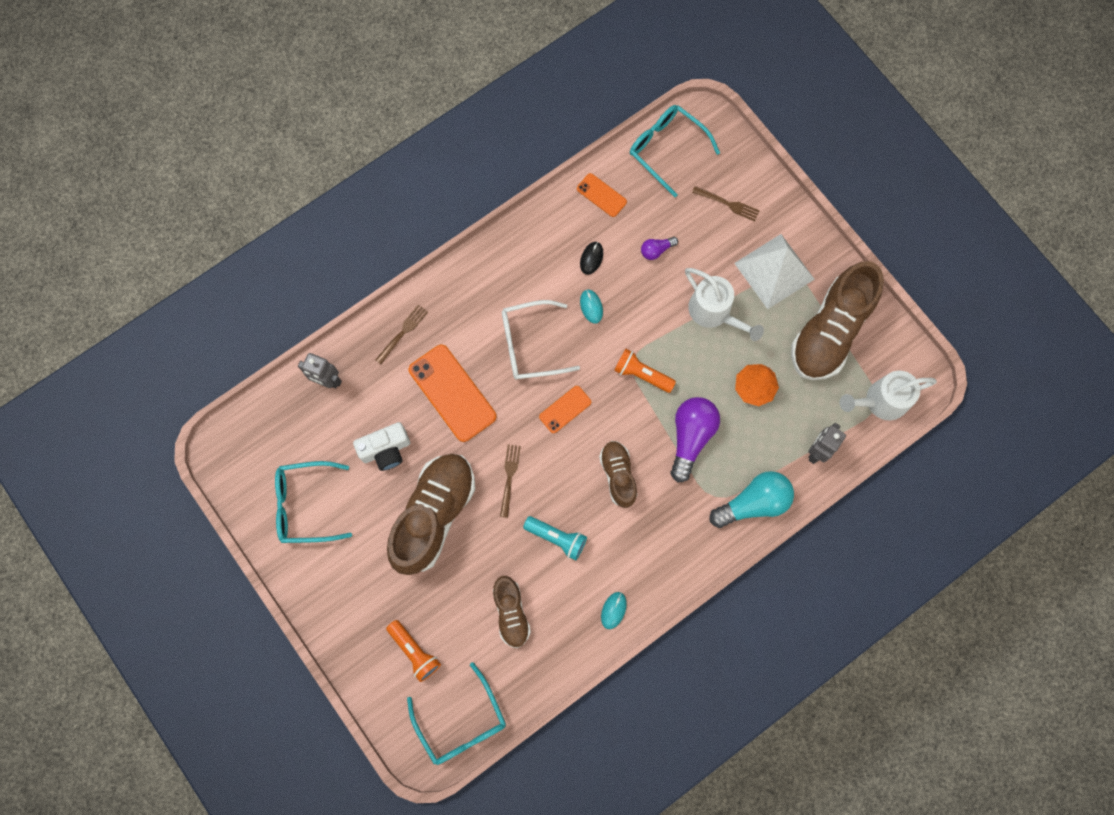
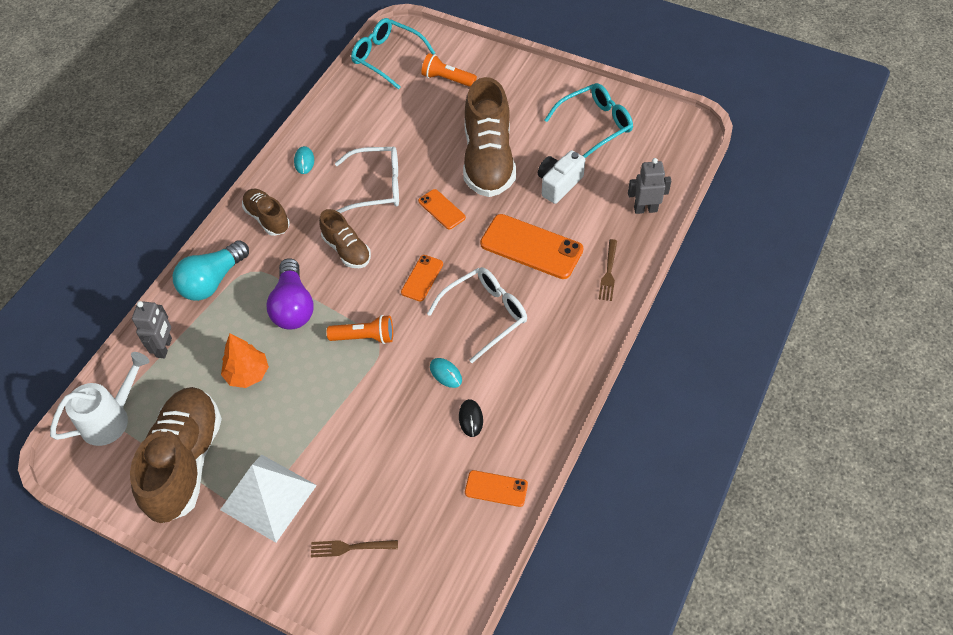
camera: 155 degrees right, 20 degrees down
brown shoe [493,576,531,648] -> brown shoe moved to [242,189,290,236]
brown fork [500,444,521,518] -> orange phone [418,189,466,229]
turquoise flashlight [523,516,587,561] -> white glasses [335,147,399,213]
turquoise glasses [630,105,720,197] -> none
purple light bulb [641,237,678,260] -> none
white watering can [685,268,764,341] -> none

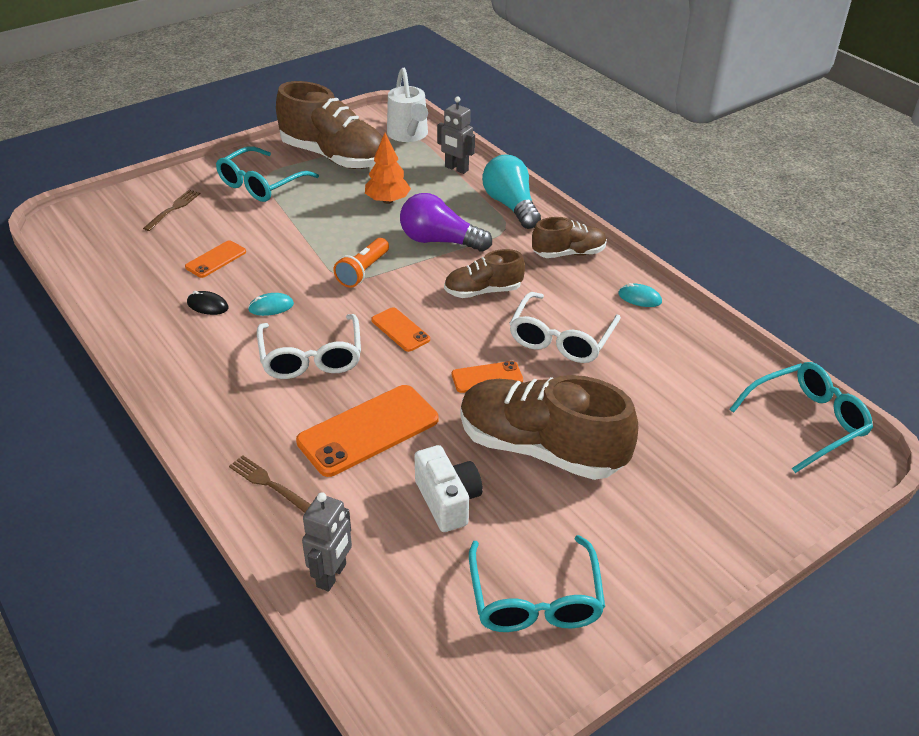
camera: 115 degrees right, 15 degrees down
white pyramid [220,455,317,543] -> turquoise glasses [216,146,319,202]
orange flashlight [421,53,477,87] -> none
orange phone [465,470,528,507] -> orange phone moved to [185,240,246,278]

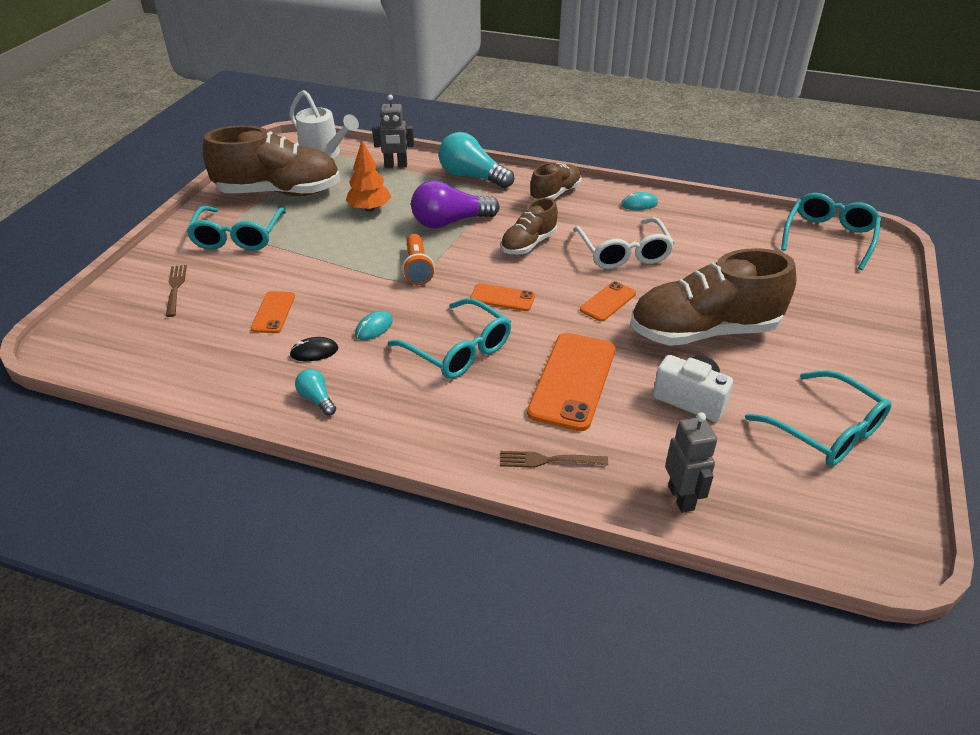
camera: 35 degrees left, 0 degrees up
white glasses [257,314,361,379] -> turquoise glasses [388,298,511,379]
none -> turquoise light bulb [295,369,336,416]

